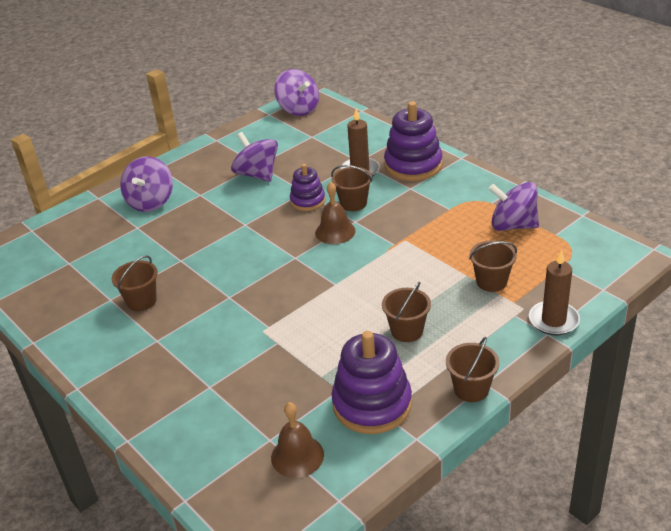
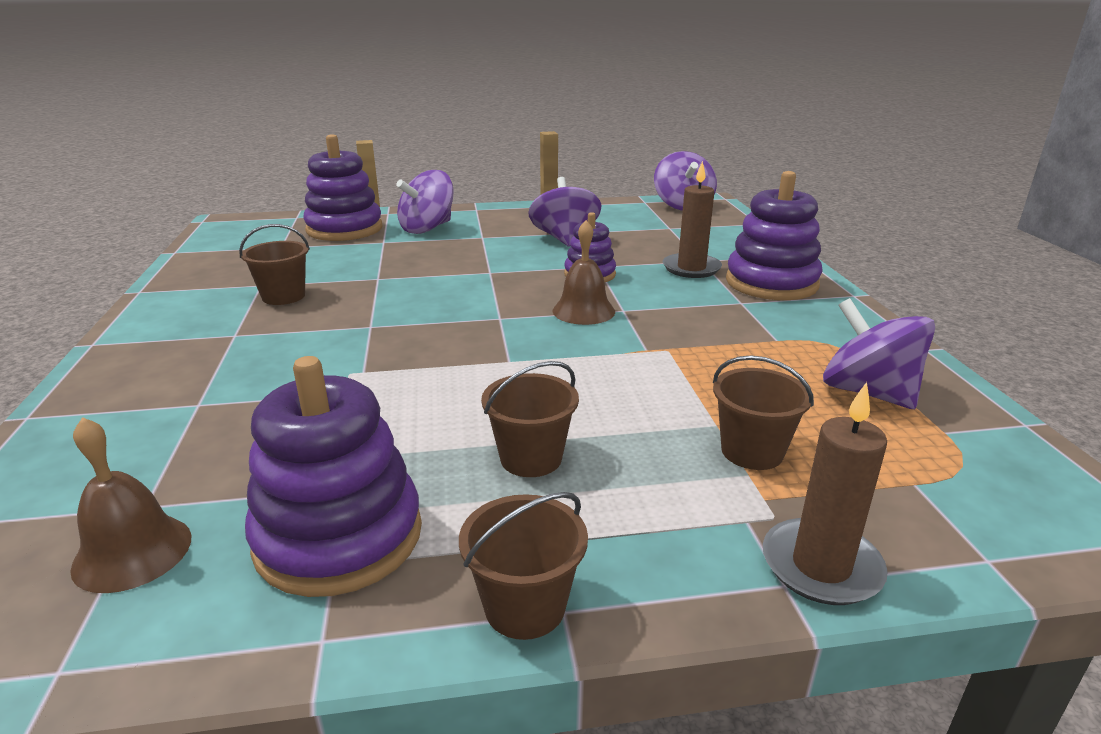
camera: 30 degrees right, 10 degrees down
brown bucket [331,165,373,211] -> none
none -> purple stacking toy [303,134,382,241]

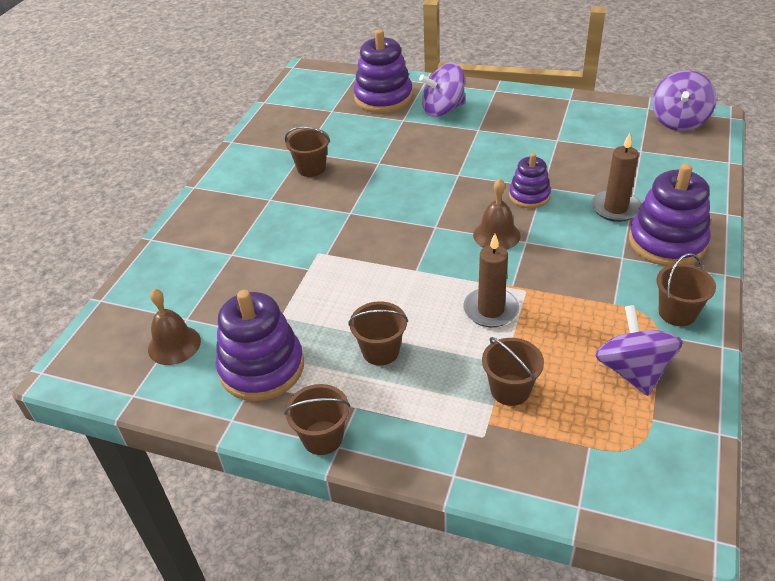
camera: 30 degrees right, 15 degrees up
purple spinning top [528,177,601,247] -> none
brown candle [763,382,888,605] -> brown candle moved to [463,234,519,327]
none -> brown bucket [656,253,716,326]

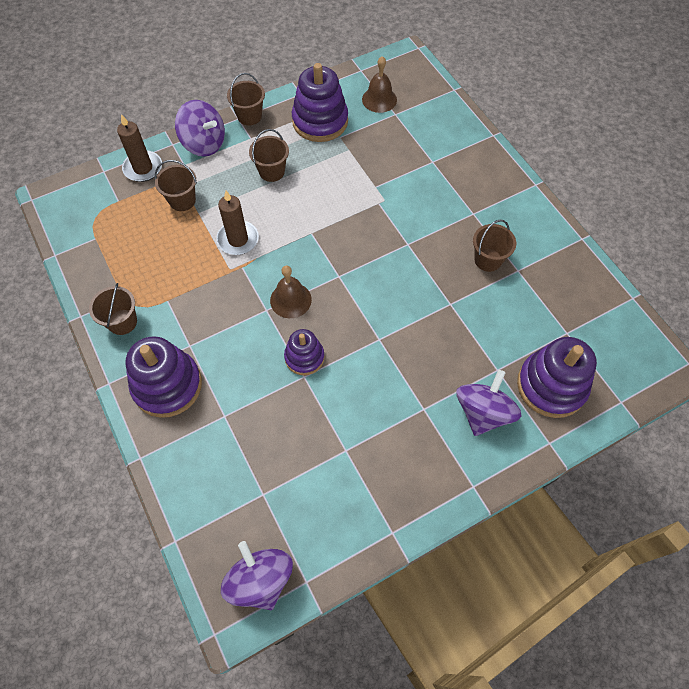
camera: 130 degrees right, 20 degrees up
brown candle [591,133,641,222] -> brown candle moved to [117,114,162,182]
purple spinning top [595,305,683,396] -> purple spinning top moved to [175,100,225,157]

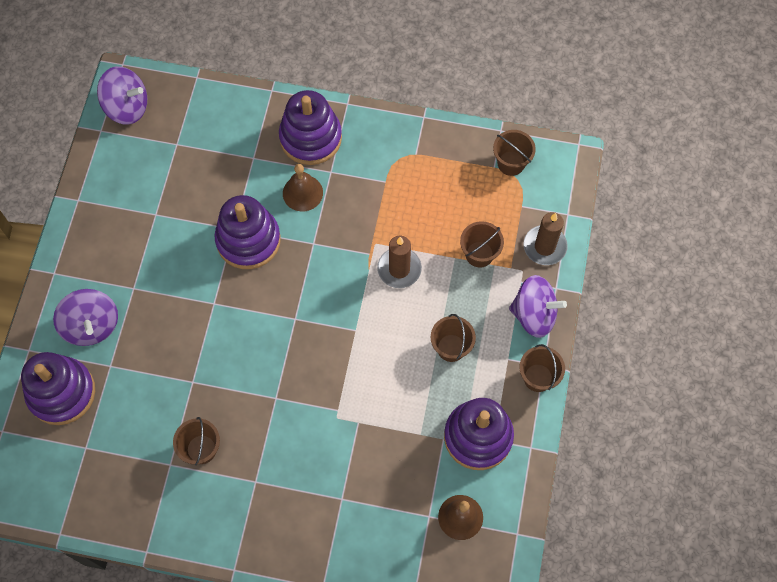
camera: 130 degrees right, 5 degrees up
brown bucket [89,283,137,335] -> brown bucket moved to [493,130,536,176]
purple spinning top [175,100,225,157] -> purple spinning top turned 150 degrees counterclockwise [509,275,567,338]
brown bell [270,266,312,318] -> brown bell moved to [283,164,323,211]
purple stacking toy [284,329,325,375] -> purple stacking toy [215,195,281,269], size x1.70

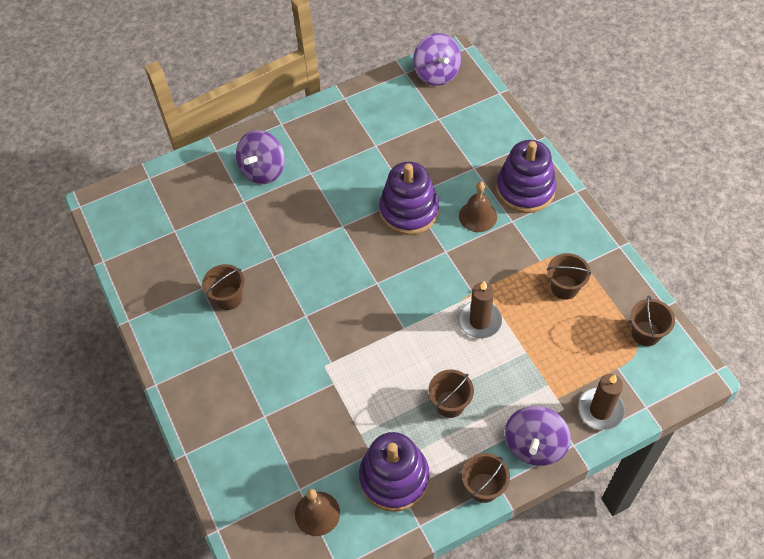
camera: 55 degrees right, 10 degrees down
purple stacking toy [21,352,95,425] -> none
brown bucket [460,221,504,268] -> brown bucket moved to [547,253,591,300]
purple spinning top [509,275,567,338] -> purple spinning top turned 45 degrees clockwise [505,406,571,466]

